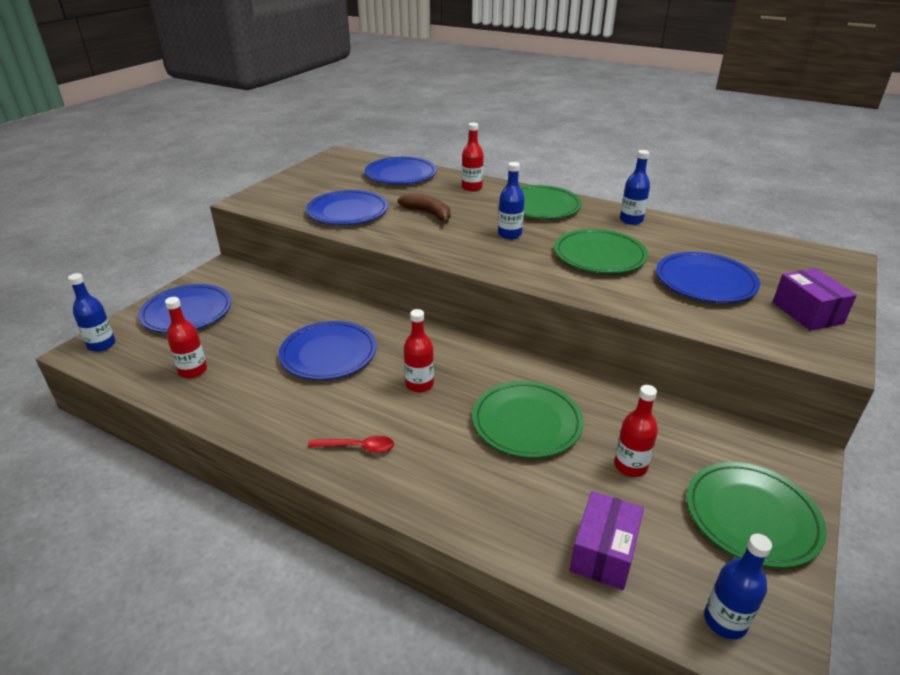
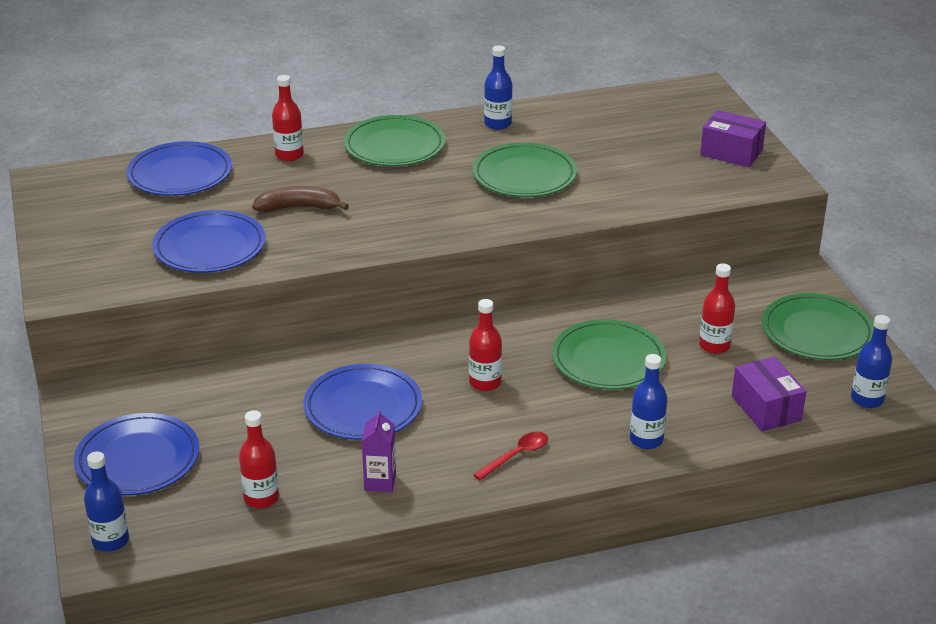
camera: 45 degrees left, 0 degrees up
blue bottle [498,162,525,239] -> blue bottle moved to [630,354,667,449]
blue plate [656,252,760,303] -> none
none -> purple carton [362,409,396,492]

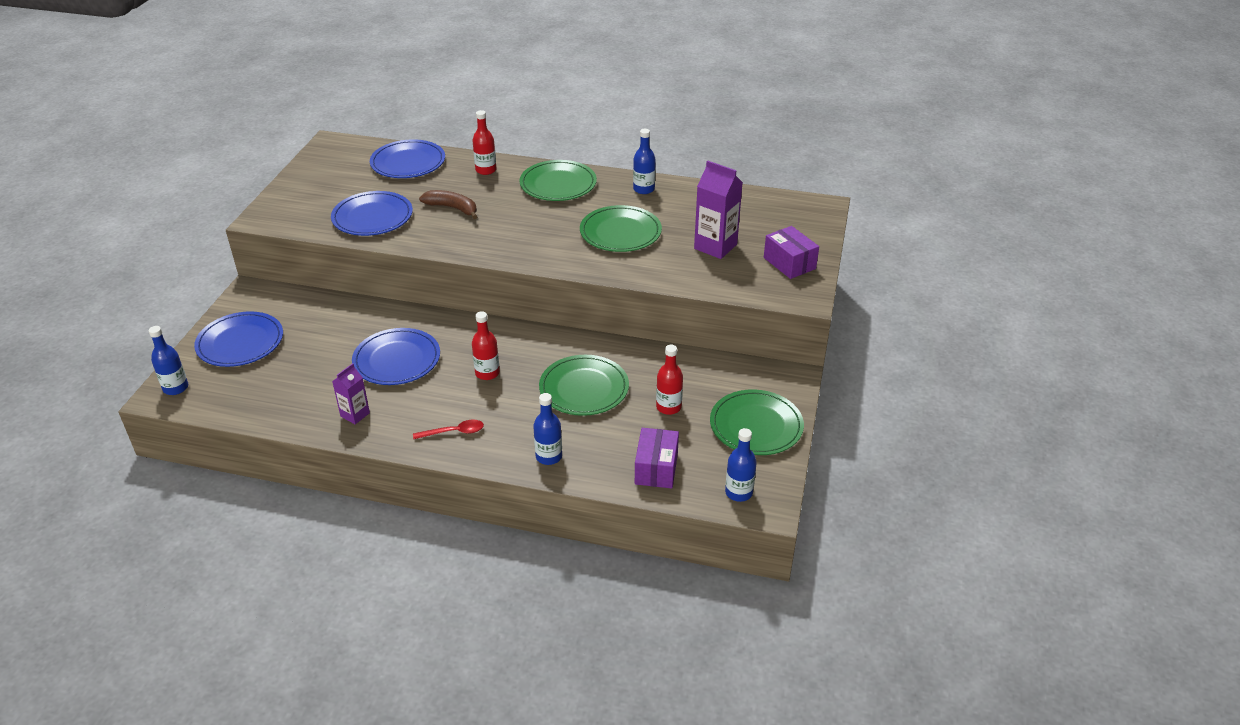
camera: 30 degrees right, 5 degrees up
red bottle [239,410,279,508] -> none
none -> purple carton [694,160,743,259]

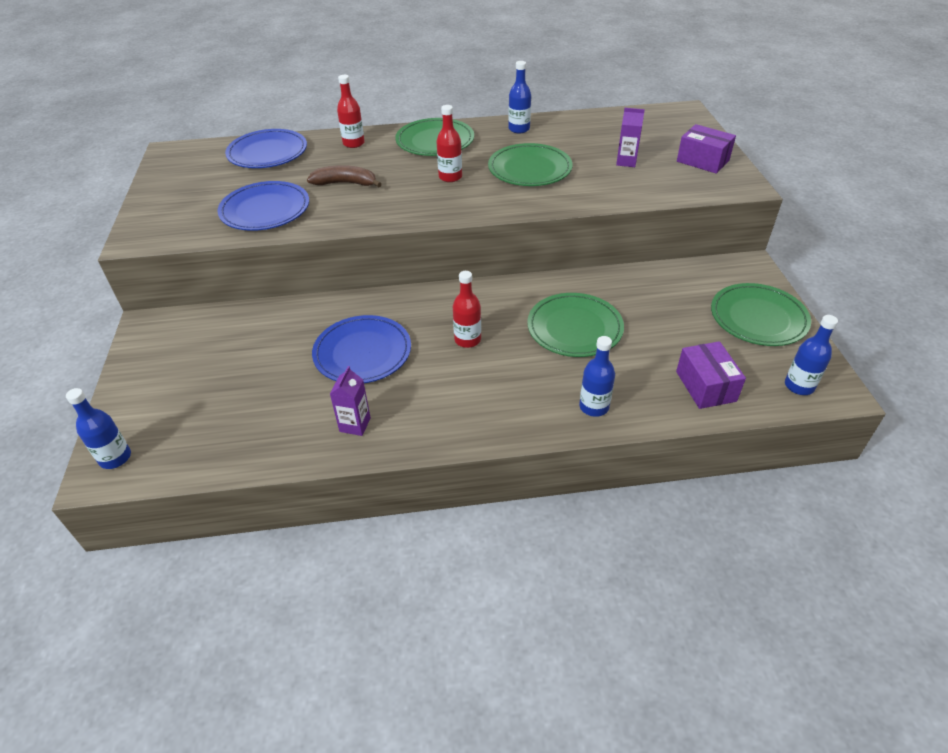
camera: 20 degrees left, 5 degrees up
blue plate [194,311,283,367] -> none
red spoon [413,419,484,439] -> none
red bottle [656,345,683,415] -> red bottle moved to [436,105,462,182]
purple carton [694,160,743,259] -> purple carton [616,108,645,167], size x0.59

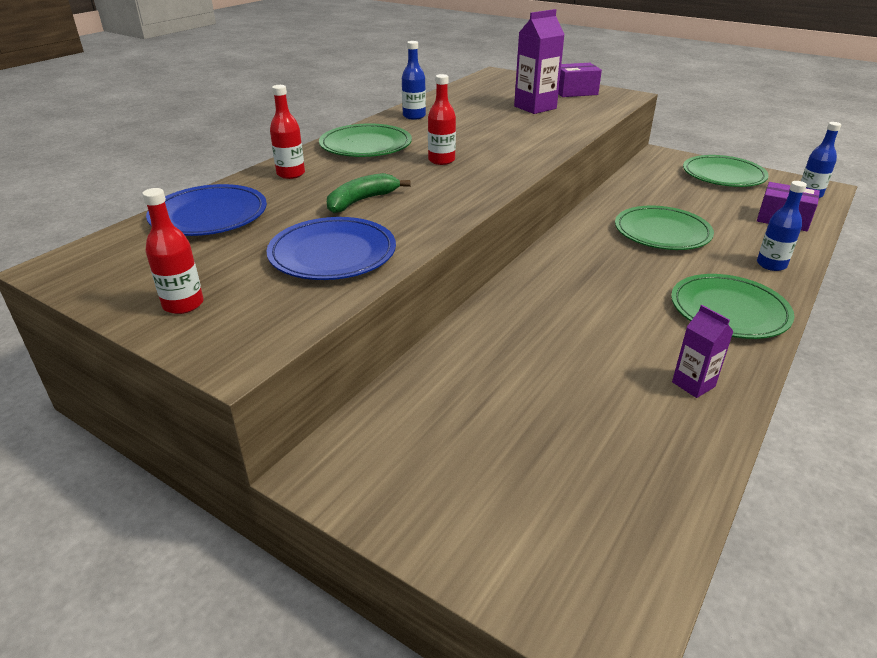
camera: 50 degrees left, 10 degrees down
blue bottle [66,388,131,469] -> none
brown banana [307,165,382,187] -> green banana [327,173,410,213]
blue plate [312,315,411,383] -> none
red bottle [453,271,481,348] -> red bottle moved to [142,188,203,314]
green plate [488,143,573,186] -> green plate moved to [671,274,794,339]
purple carton [616,108,645,167] -> purple carton [514,9,565,114], size x1.69

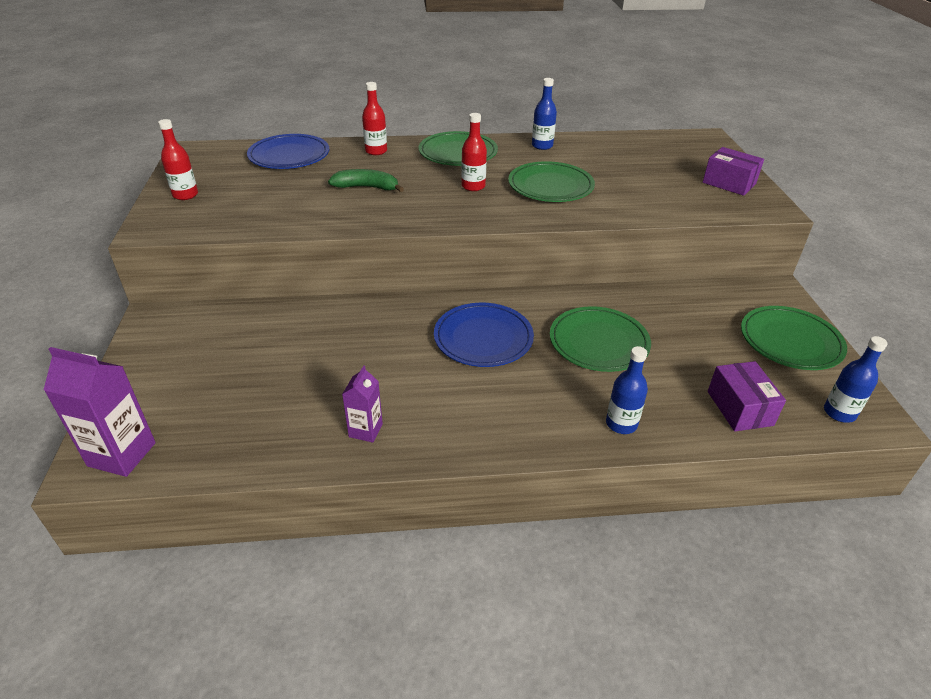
camera: 50 degrees right, 5 degrees up
blue plate [266,217,396,280] -> blue plate moved to [434,303,534,367]
purple carton [514,9,565,114] -> purple carton moved to [44,347,156,477]
green plate [671,274,794,339] -> green plate moved to [508,161,595,202]

